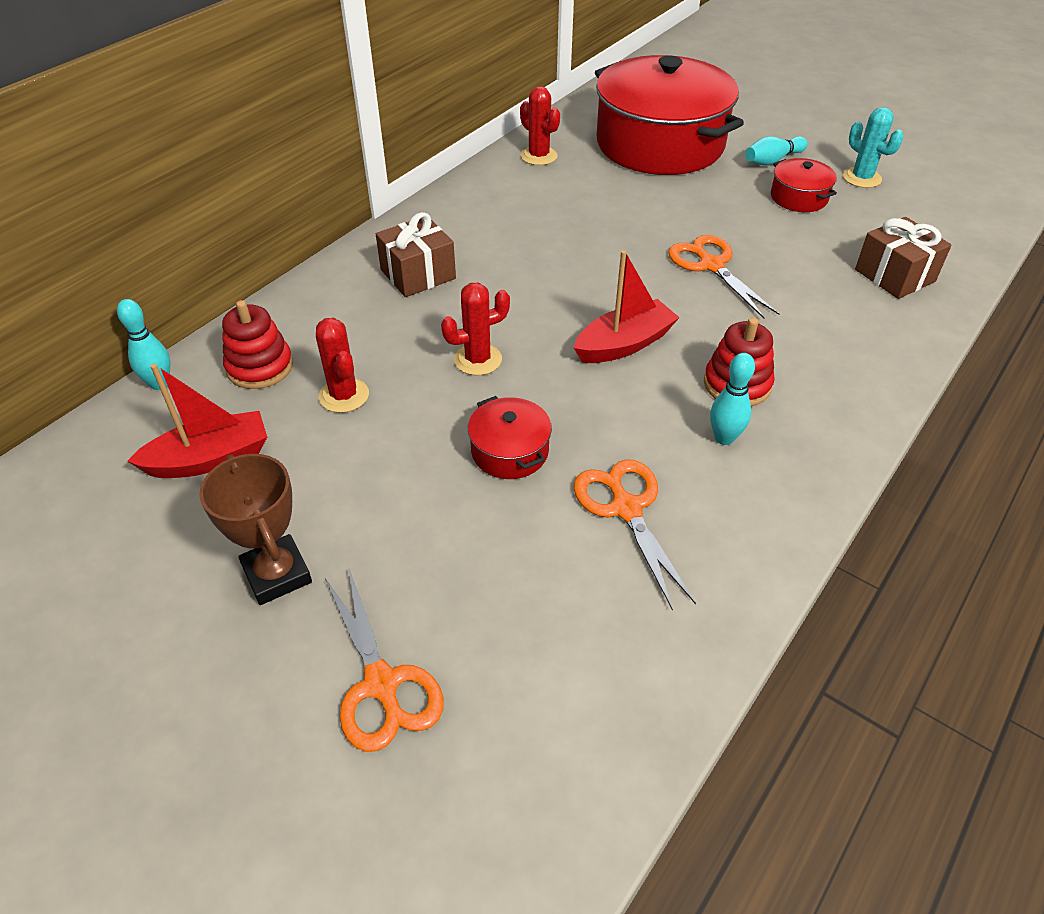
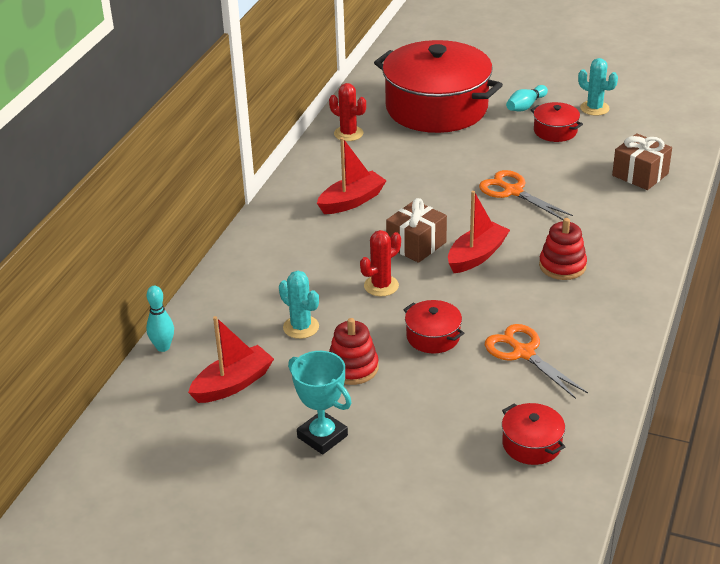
camera: 15 degrees left, 10 degrees down
brown trophy [200,454,312,605] -> turquoise trophy [288,351,352,455]
red stacking toy [222,300,293,389] -> red stacking toy moved to [329,318,379,385]
red cactus [316,318,369,413] -> turquoise cactus [279,271,319,339]
orange scissors [325,566,444,752] -> none
brown gift [376,212,456,297] -> brown gift moved to [386,198,447,263]
turquoise bowling pin [710,353,755,445] -> none
none -> red boat [317,137,387,214]
none -> red pot [502,403,565,465]

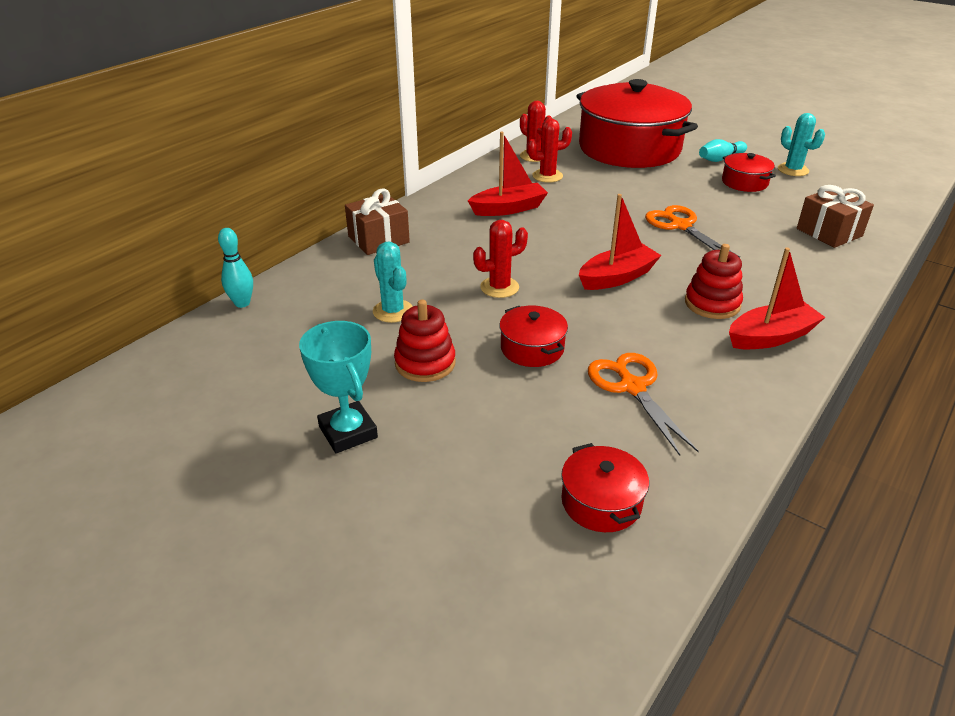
camera: 15 degrees right, 0 degrees up
red boat [188,316,274,403] -> red boat moved to [729,247,826,349]
brown gift [386,198,447,263] -> brown gift moved to [345,188,410,255]
none -> red cactus [528,118,572,183]

